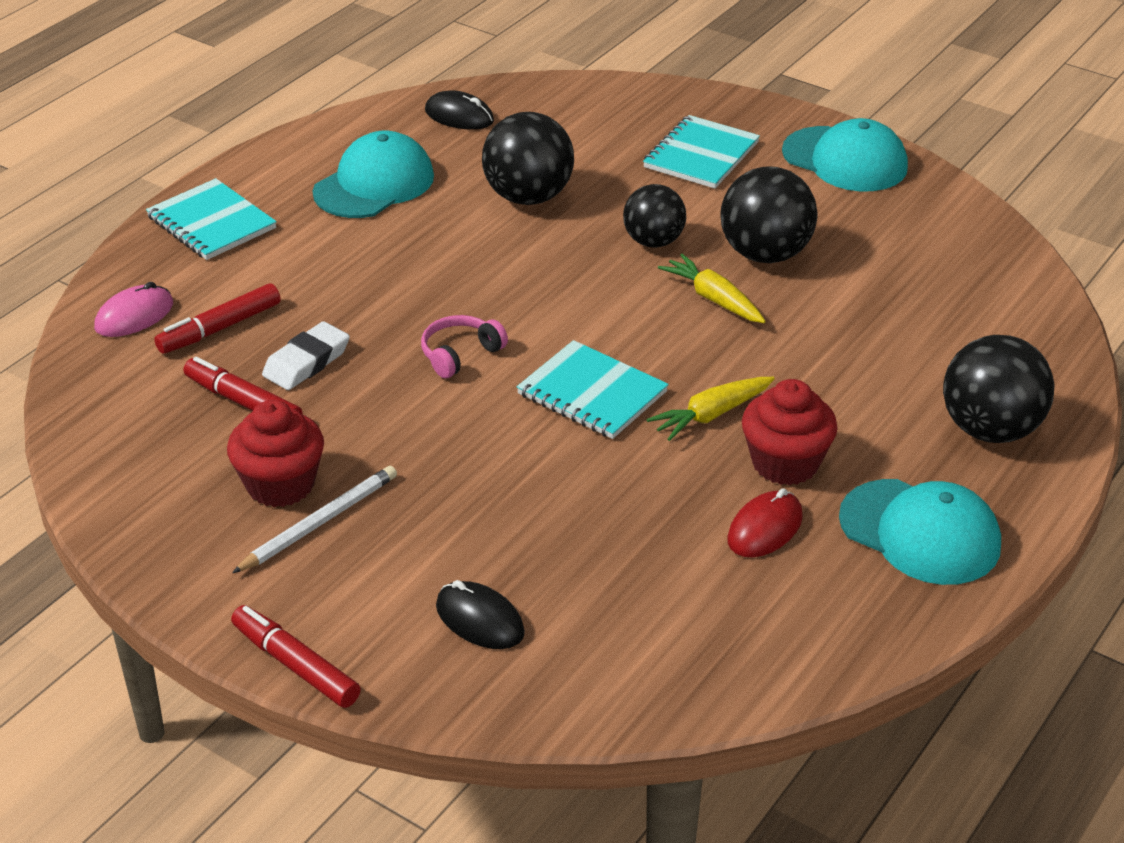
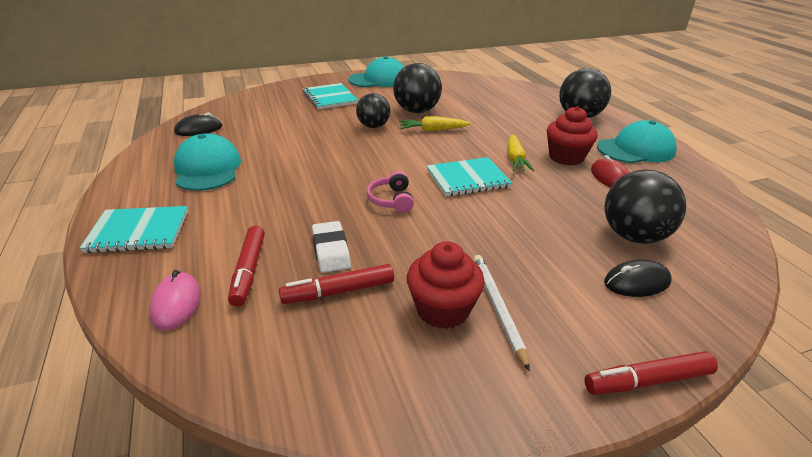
camera: 55 degrees left, 5 degrees down
black ball [482,112,574,205] -> black ball moved to [604,170,686,244]

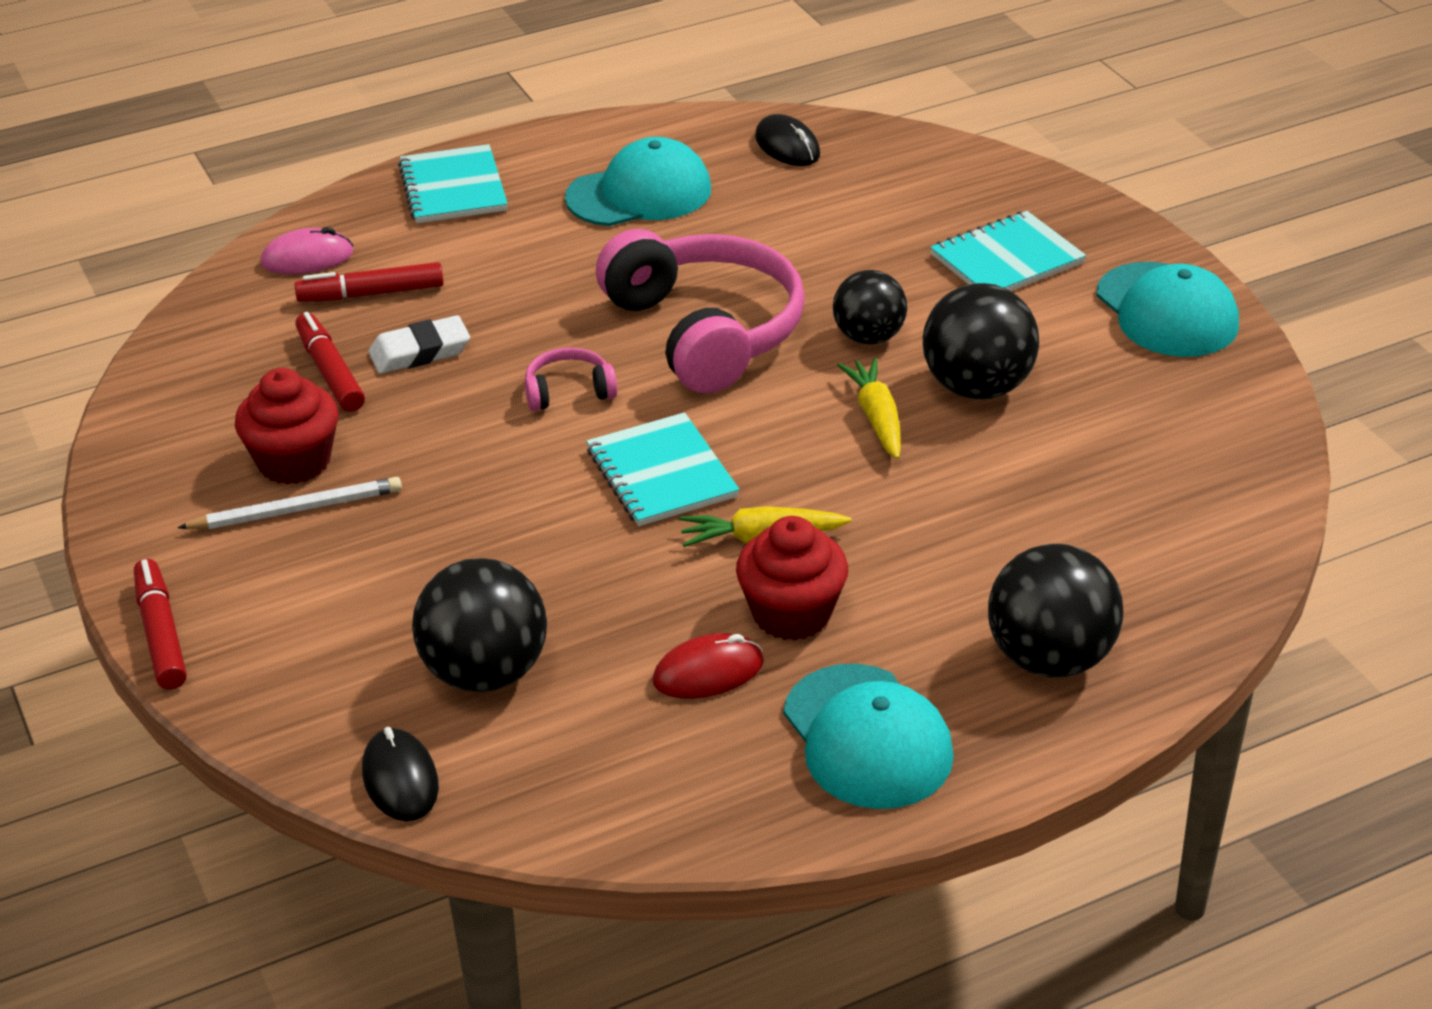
camera: 85 degrees right, 5 degrees up
black mouse [604,260,672,297] -> black mouse moved to [362,727,439,821]
none -> pink headphones [596,229,805,393]

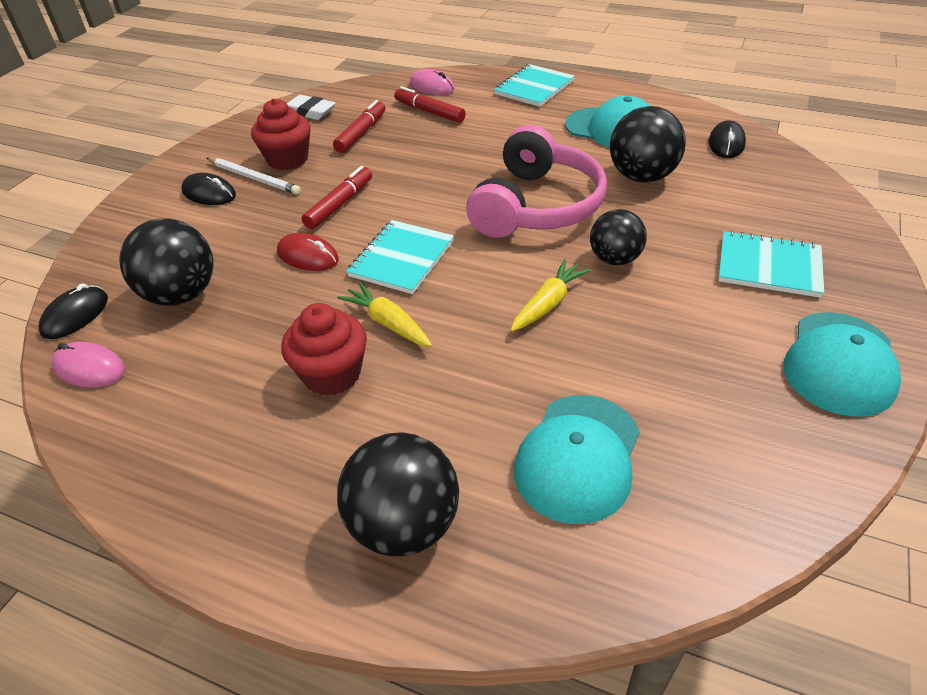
camera: 50 degrees right, 5 degrees up
red marker [134,559,187,690] -> red marker moved to [302,166,372,229]
white eraser [369,315,470,374] -> white eraser moved to [287,95,336,120]
pink headphones [525,347,617,411] -> none
red mouse [652,633,764,699] -> red mouse moved to [277,233,339,271]
turquoise cap [784,664,954,809] -> turquoise cap moved to [514,395,640,524]
black ball [923,283,1039,400] -> black ball moved to [610,106,686,183]
none -> pink mouse [51,342,125,387]
none -> black mouse [181,173,236,205]

